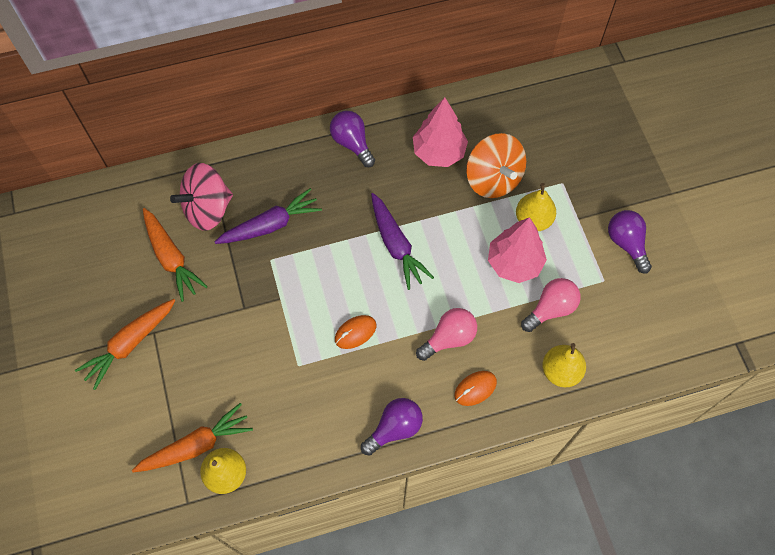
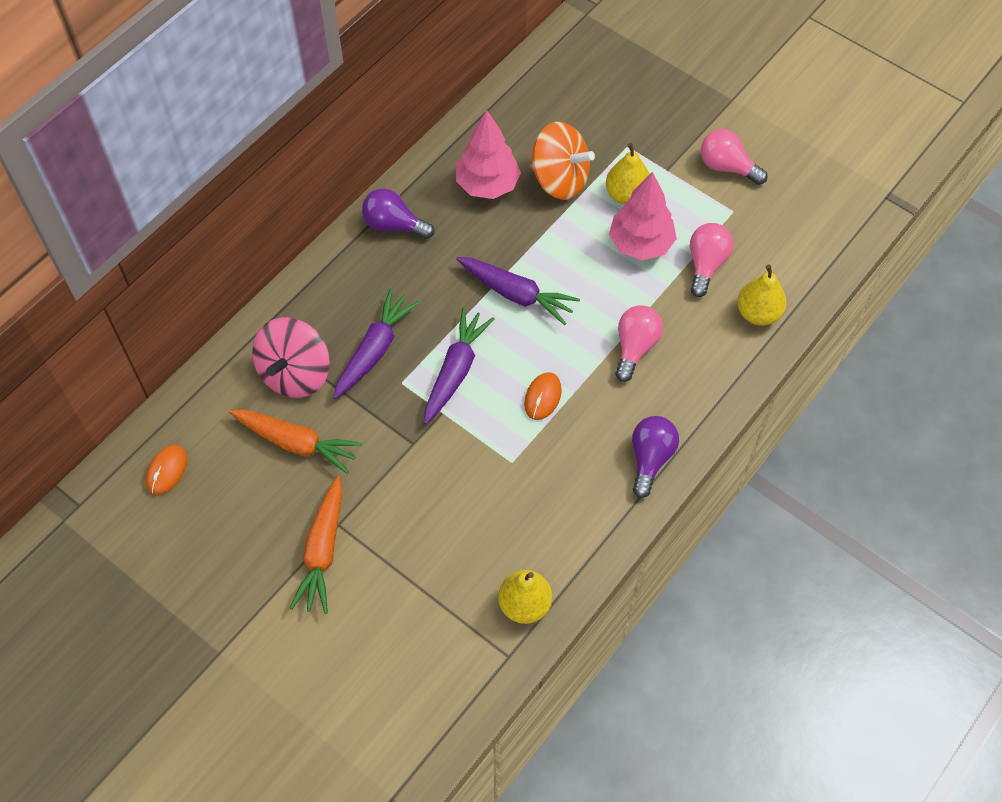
camera: 35 degrees left, 5 degrees down
orange carrot [132,403,253,472] -> none
orange mouse [455,371,497,406] -> orange mouse moved to [146,445,187,495]
purple light bulb [608,210,652,273] -> pink light bulb [701,129,768,185]
none -> purple carrot [424,308,495,424]

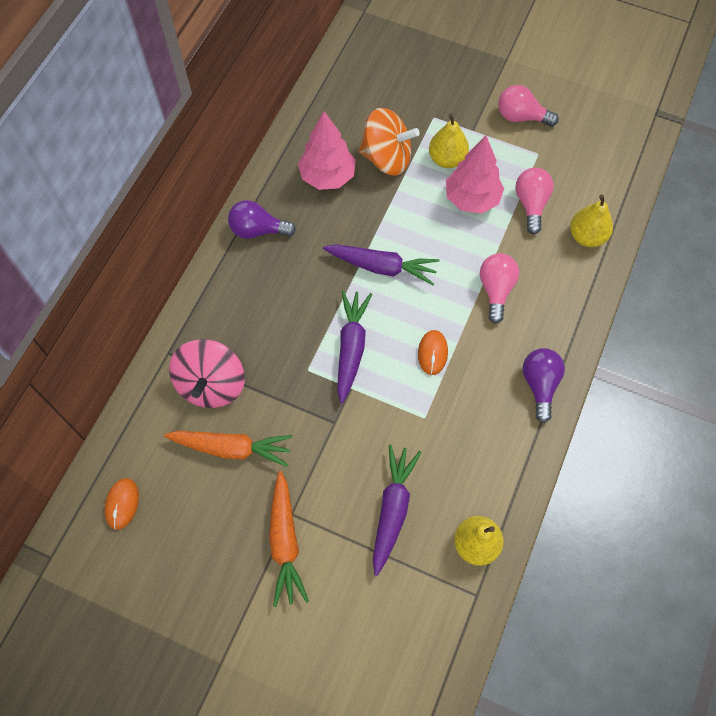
camera: 15 degrees left, 5 degrees up
purple carrot [333,289,420,399] -> purple carrot moved to [373,445,422,576]

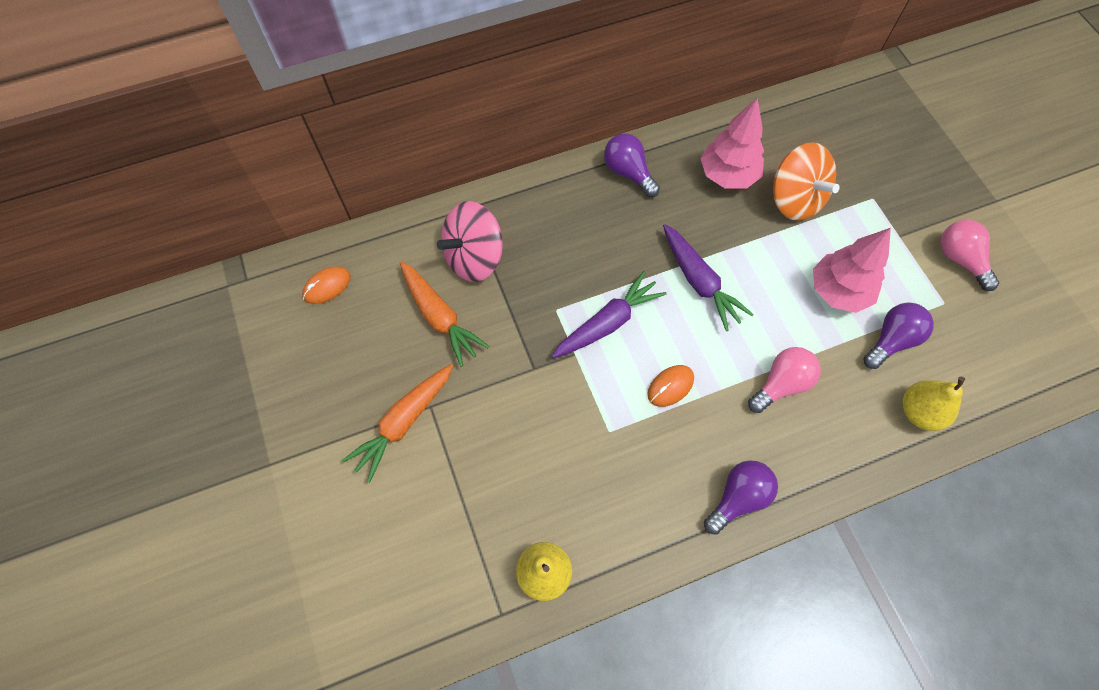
camera: 45 degrees right, 0 degrees up
purple carrot [373,445,422,576] -> none
yellow pear [429,113,469,168] -> none
pink light bulb [515,168,554,234] -> purple light bulb [864,302,934,369]

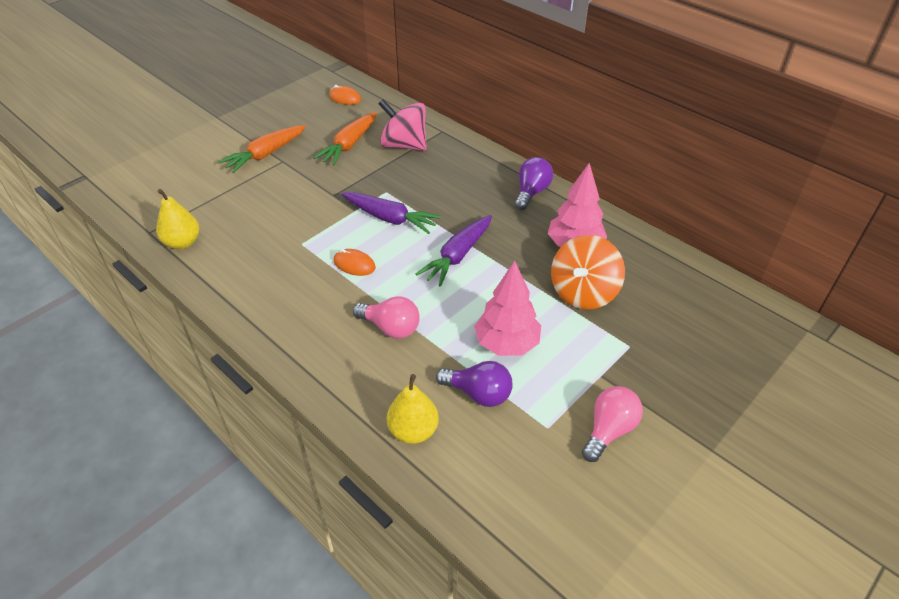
camera: 65 degrees right, 20 degrees down
orange carrot [342,364,453,483] -> orange carrot turned 60 degrees counterclockwise [218,125,306,173]
purple light bulb [704,460,778,535] -> none

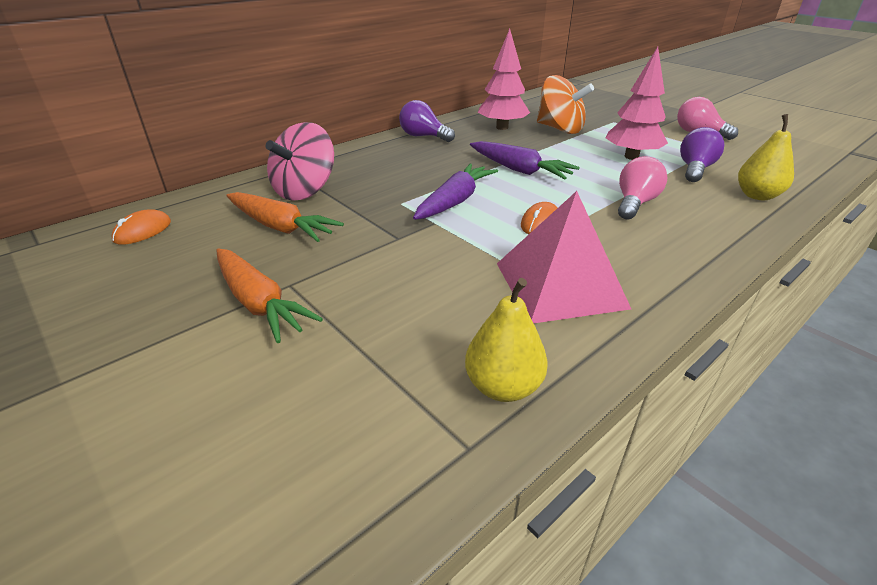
camera: 85 degrees left, 10 degrees down
none -> pink pyramid [497,191,631,323]

